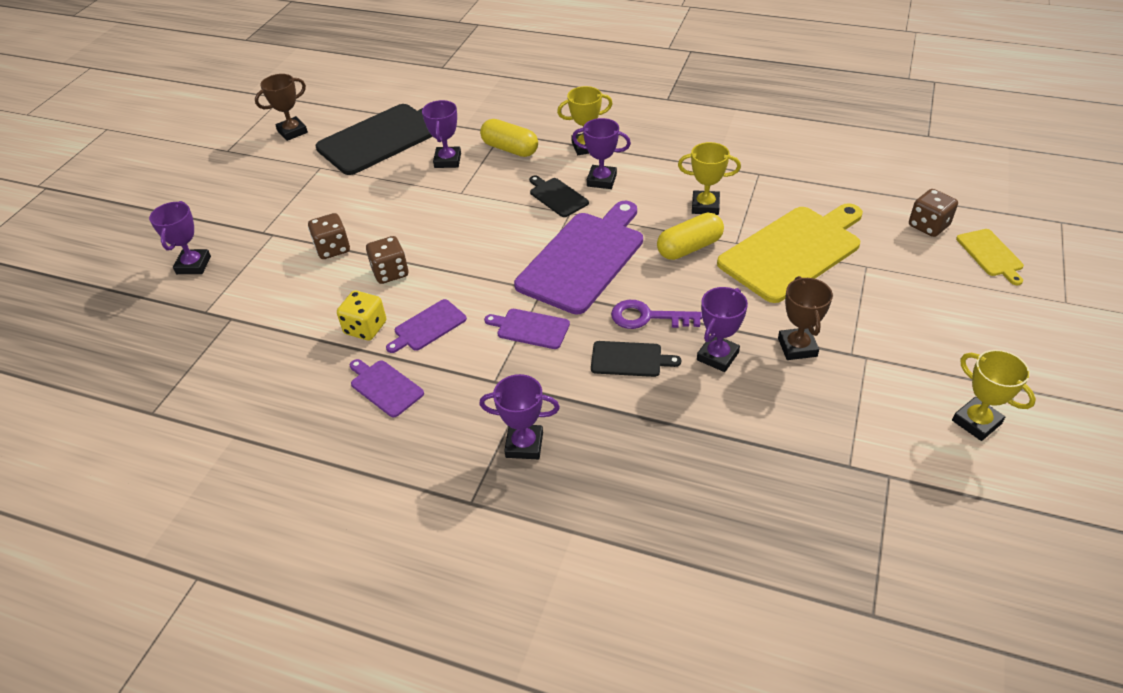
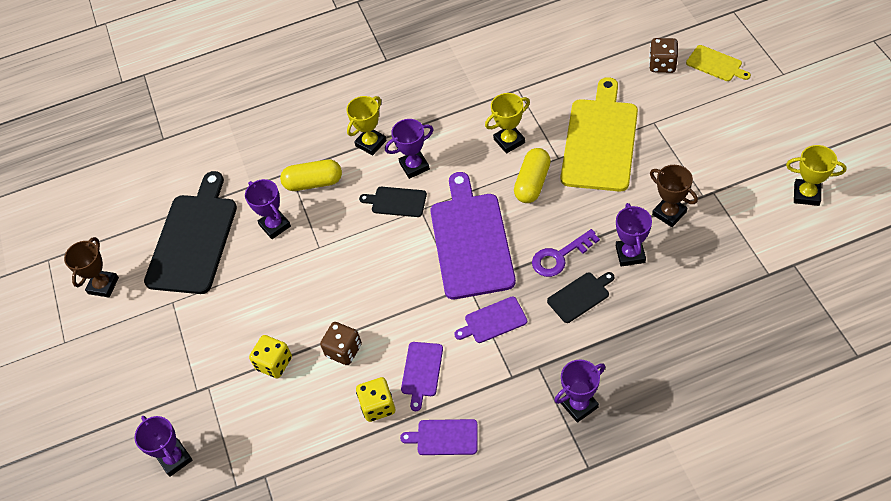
camera: 35 degrees left, 10 degrees up
brown dice [308,213,350,259] -> yellow dice [249,335,292,378]

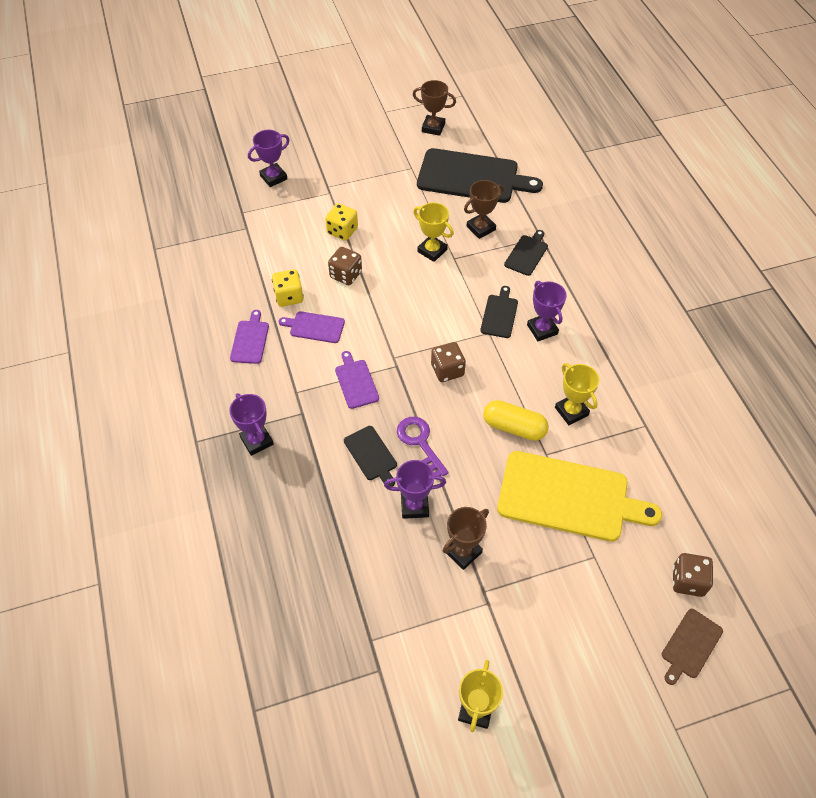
camera: 85 degrees right, 0 degrees up
purple trophy [245,179,291,239] -> brown trophy [464,180,504,239]
yellow capsule [280,160,342,191] -> black cutting board [504,230,548,276]
yellow trophy [346,96,386,155] -> yellow trophy moved to [413,202,454,262]
purple cutting board [430,172,516,299] -> brown dice [431,342,466,382]
yellow cutting board [686,45,751,81] -> brown cutting board [662,609,723,685]

